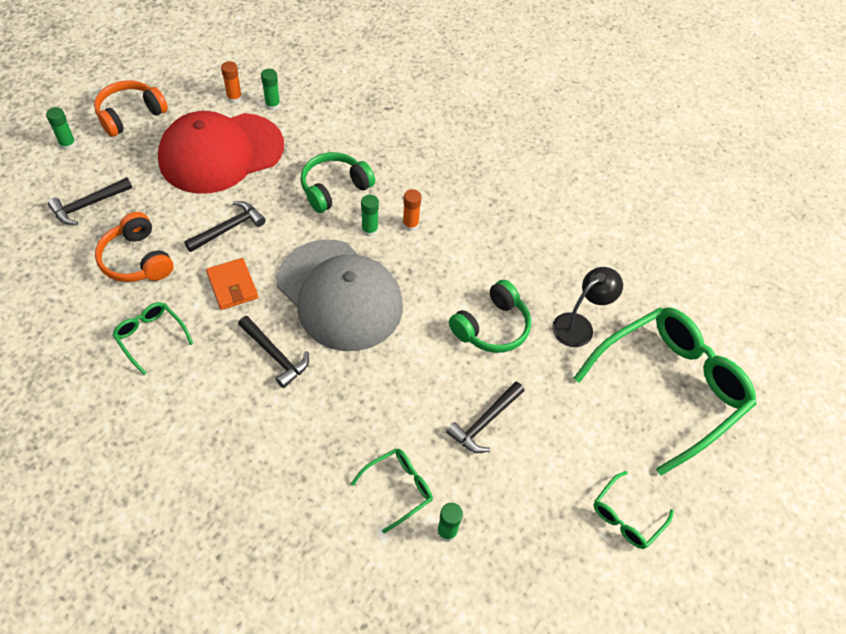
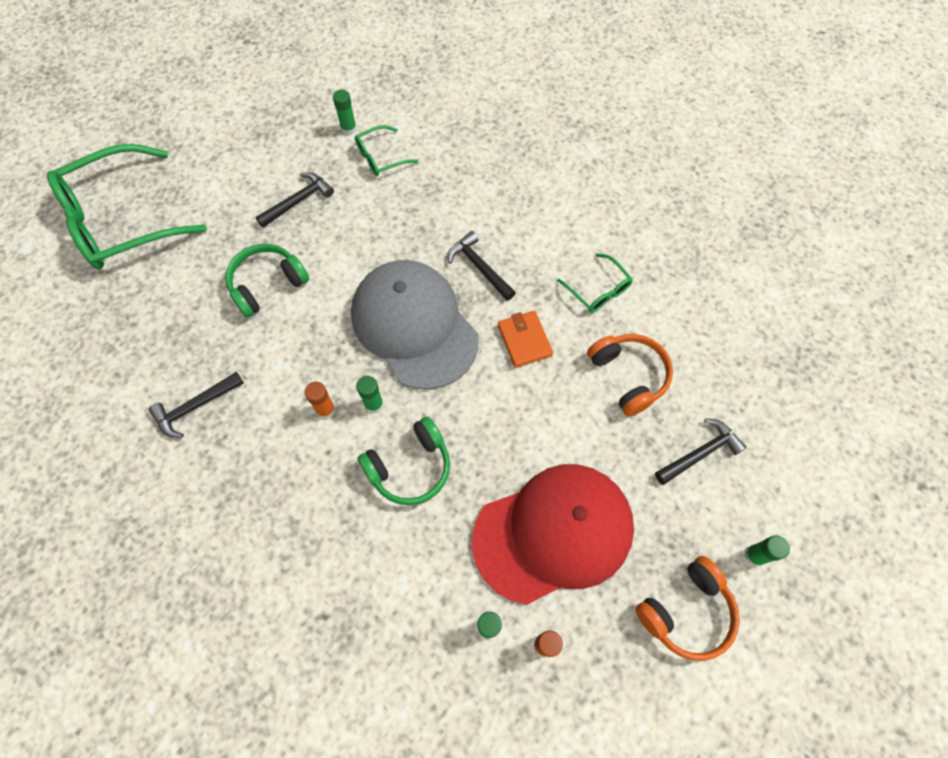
camera: 170 degrees left, 10 degrees up
black hammer [184,201,266,252] -> black hammer moved to [149,372,244,438]
black lamp [552,267,623,347] -> none
green glasses [594,471,674,549] -> none

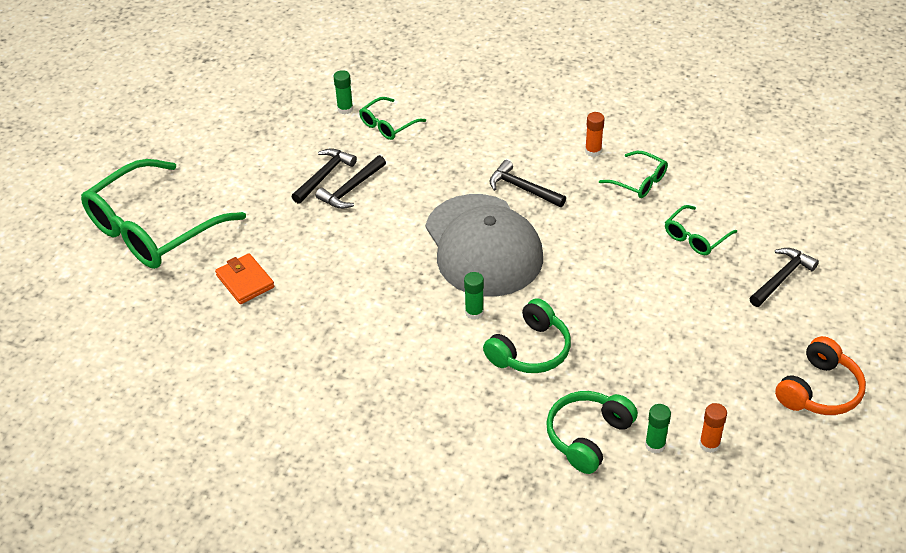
camera: 15 degrees left, 20 degrees down
black hammer [149,372,244,438] -> black hammer moved to [316,155,386,209]
green headphones [225,244,309,318] -> green headphones moved to [546,391,638,474]
orange glue stick [304,382,335,419] -> orange glue stick moved to [585,112,605,157]
grey cap [351,260,479,390] -> grey cap turned 150 degrees counterclockwise [425,194,543,297]
red cap [472,464,634,605] -> none
orange wallet [498,311,553,368] -> orange wallet moved to [215,253,275,304]
orange headphones [587,334,673,416] -> green glasses [665,205,737,255]
green glue stick [745,535,790,566] -> none

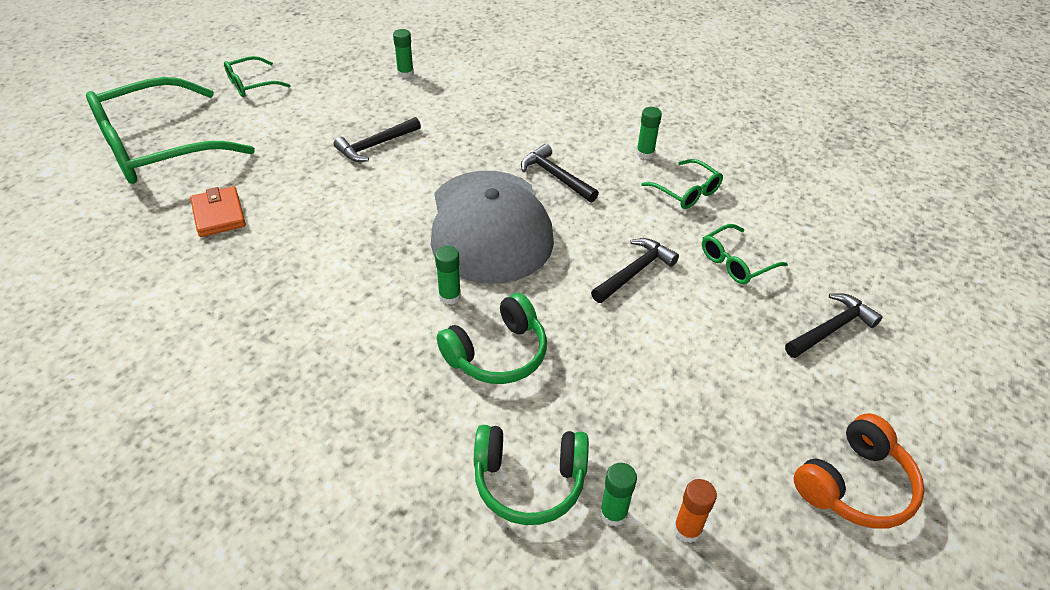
camera: 10 degrees right, 0 degrees up
black hammer [291,148,357,204] -> black hammer moved to [591,238,679,303]
green glasses [359,97,426,140] -> green glasses moved to [224,56,291,97]
green headphones [546,391,638,474] -> green headphones turned 135 degrees counterclockwise [474,425,589,525]
orange glue stick [585,112,605,157] -> green glue stick [636,107,662,159]

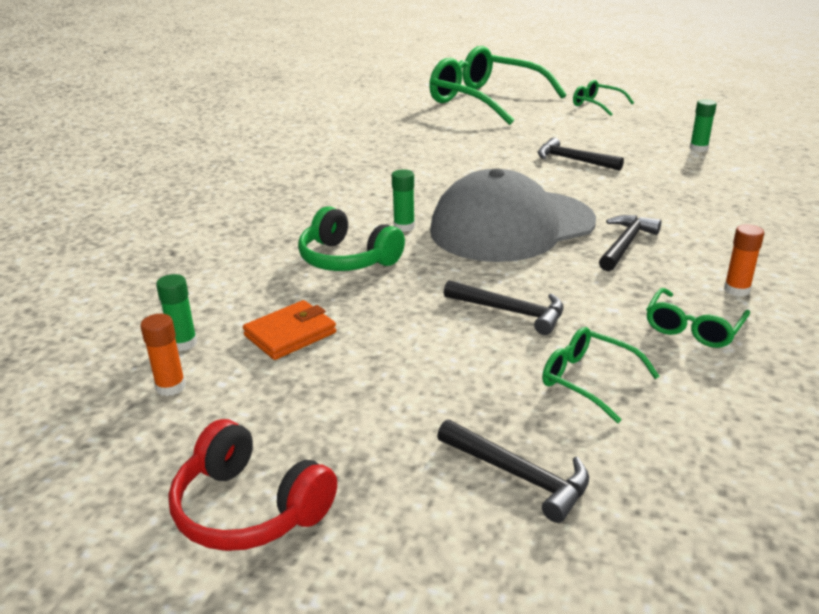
camera: 75 degrees right, 15 degrees down
orange wallet [190,186,246,237] -> orange wallet moved to [243,300,336,360]
green headphones [474,425,589,525] -> none
green glue stick [636,107,662,159] -> orange glue stick [724,224,764,296]
orange headphones [794,413,924,529] -> red headphones [168,419,337,551]

